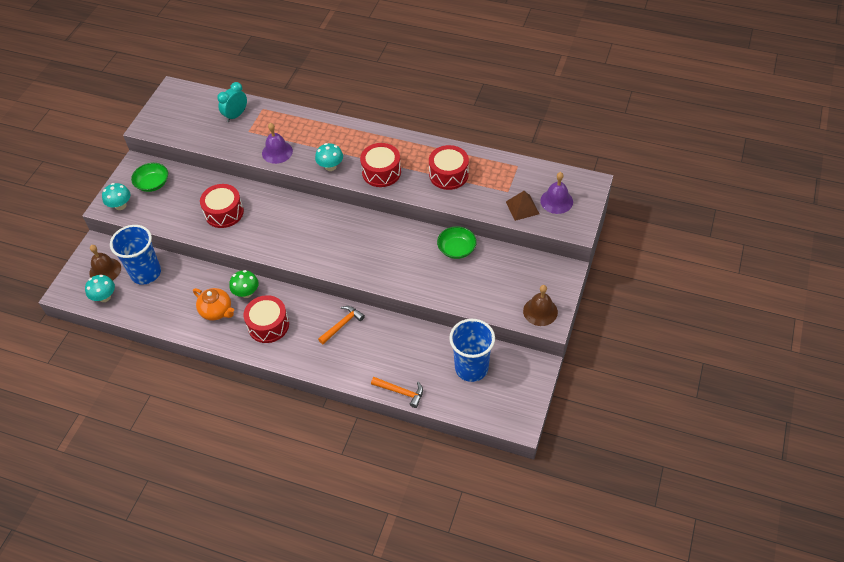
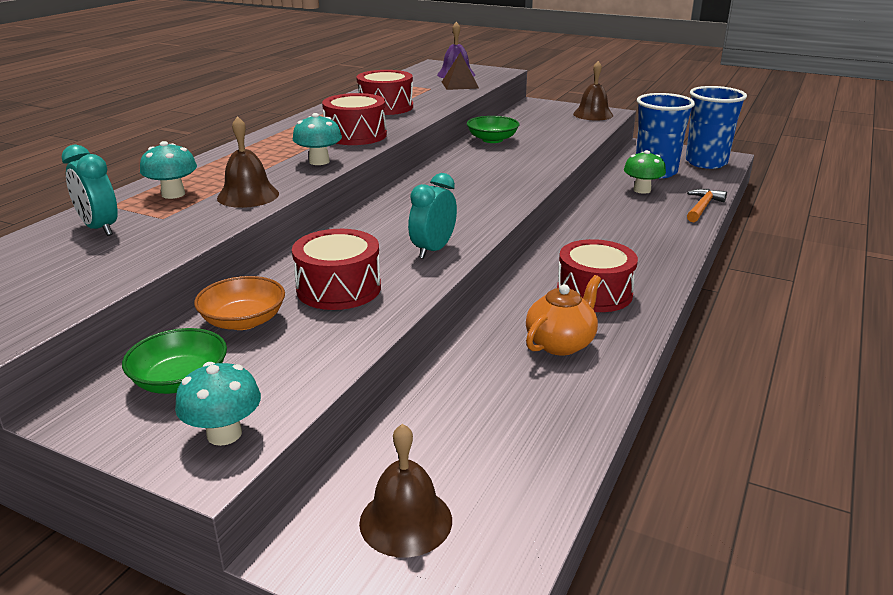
camera: 85 degrees left, 25 degrees down
turquoise mushroom [85,275,115,302] -> turquoise mushroom moved to [140,141,197,199]
blue cup [110,225,161,285] -> blue cup moved to [686,86,747,169]
green mushroom [229,270,259,298] -> green mushroom moved to [624,150,666,194]
purple bell [262,123,293,164] -> brown bell [217,116,279,208]
orange hammer [318,306,365,344] -> none
none -> orange bowl [194,276,285,330]
none -> turquoise clock [408,173,457,259]

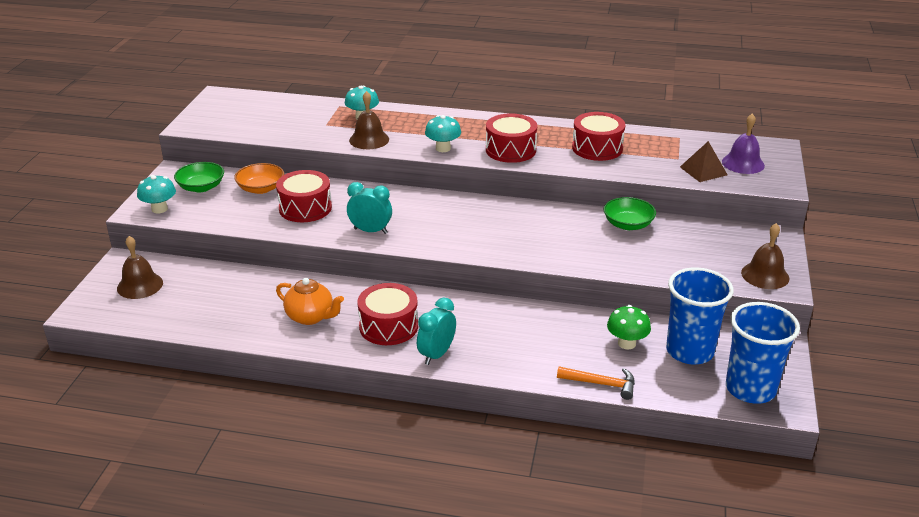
camera: 75 degrees right, 5 degrees up
turquoise clock [62,145,118,236] -> turquoise clock moved to [417,298,456,365]

